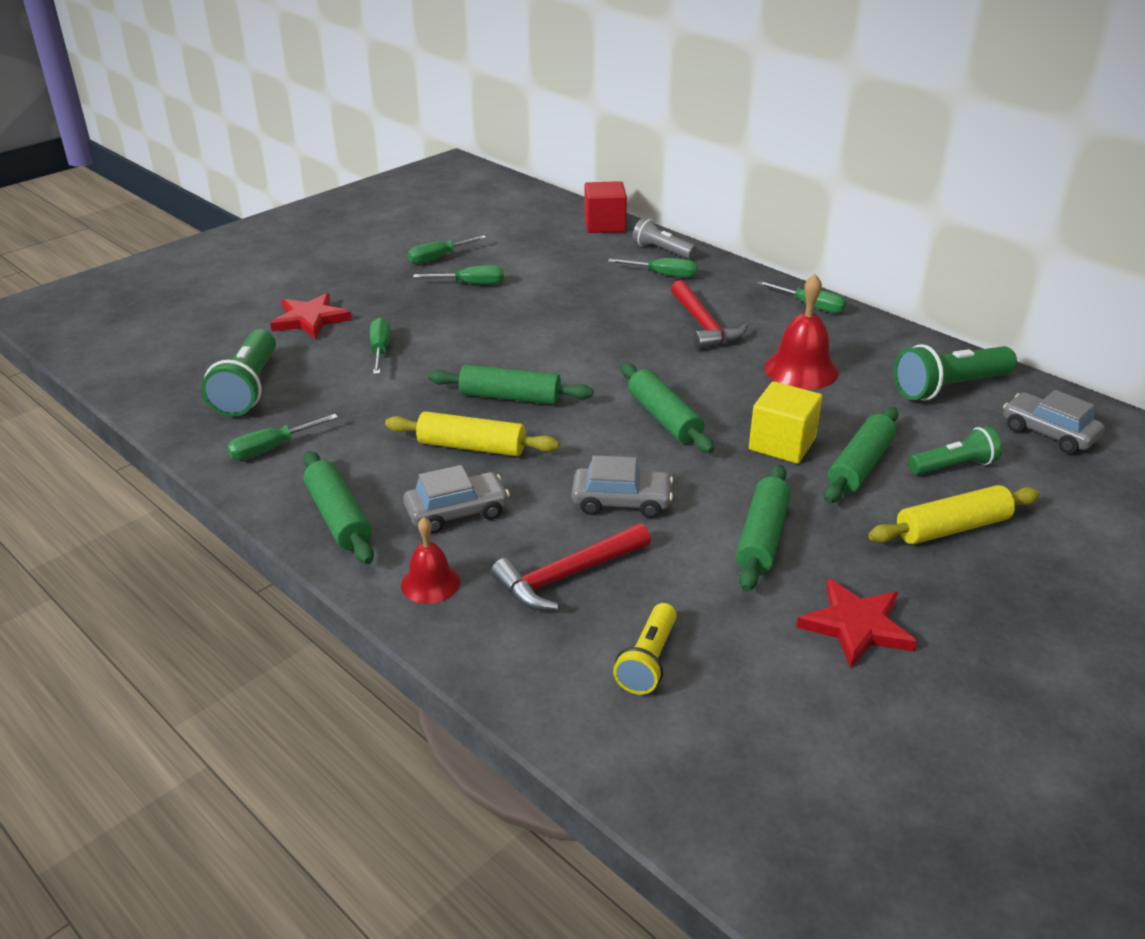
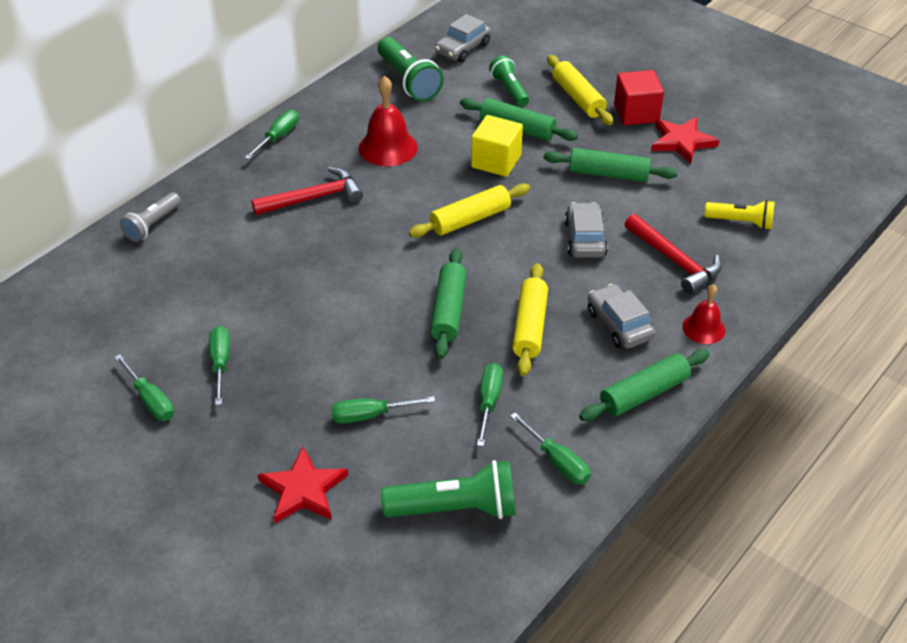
camera: 95 degrees left, 10 degrees up
red cube [584,181,627,233] -> red cube moved to [614,70,664,125]
green screwdriver [608,258,697,278] -> green screwdriver moved to [477,363,503,447]
green rolling pin [621,363,715,453] -> yellow rolling pin [409,183,530,238]

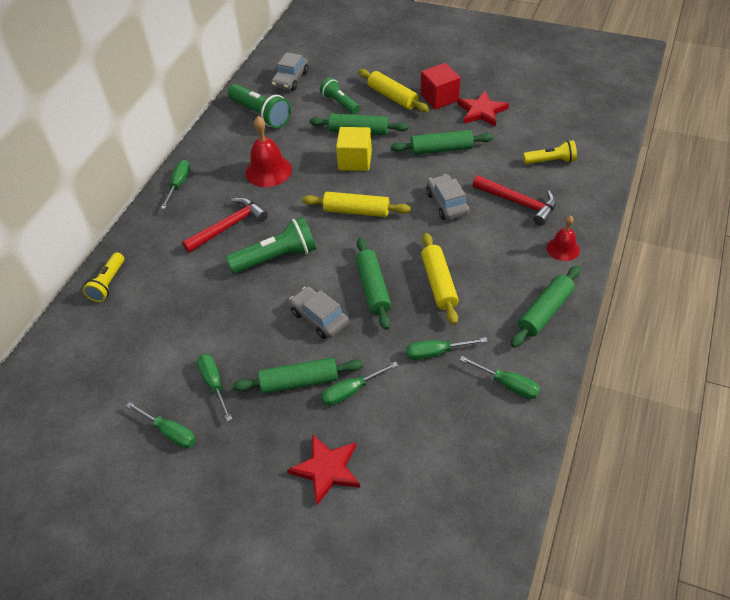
camera: 15 degrees left, 5 degrees up
grey flashlight [120,192,181,242] -> yellow flashlight [83,252,124,302]
green flashlight [381,460,516,519] -> green flashlight moved to [226,217,316,274]
yellow rolling pin [409,183,530,238] -> yellow rolling pin turned 60 degrees clockwise [302,192,411,217]
green screwdriver [477,363,503,447] -> green screwdriver turned 90 degrees counterclockwise [406,337,488,360]
grey car [588,284,655,348] -> grey car moved to [289,286,349,339]
none -> green rolling pin [232,357,363,394]

